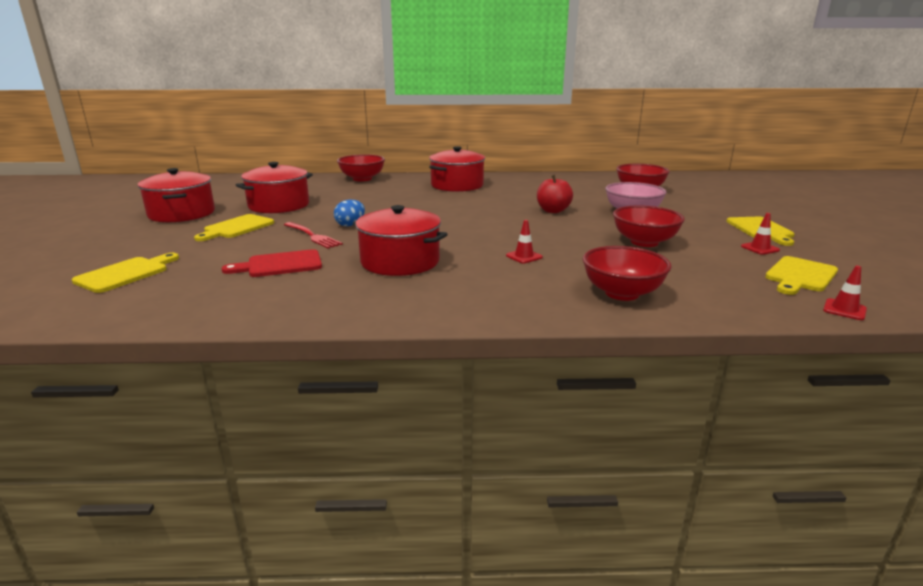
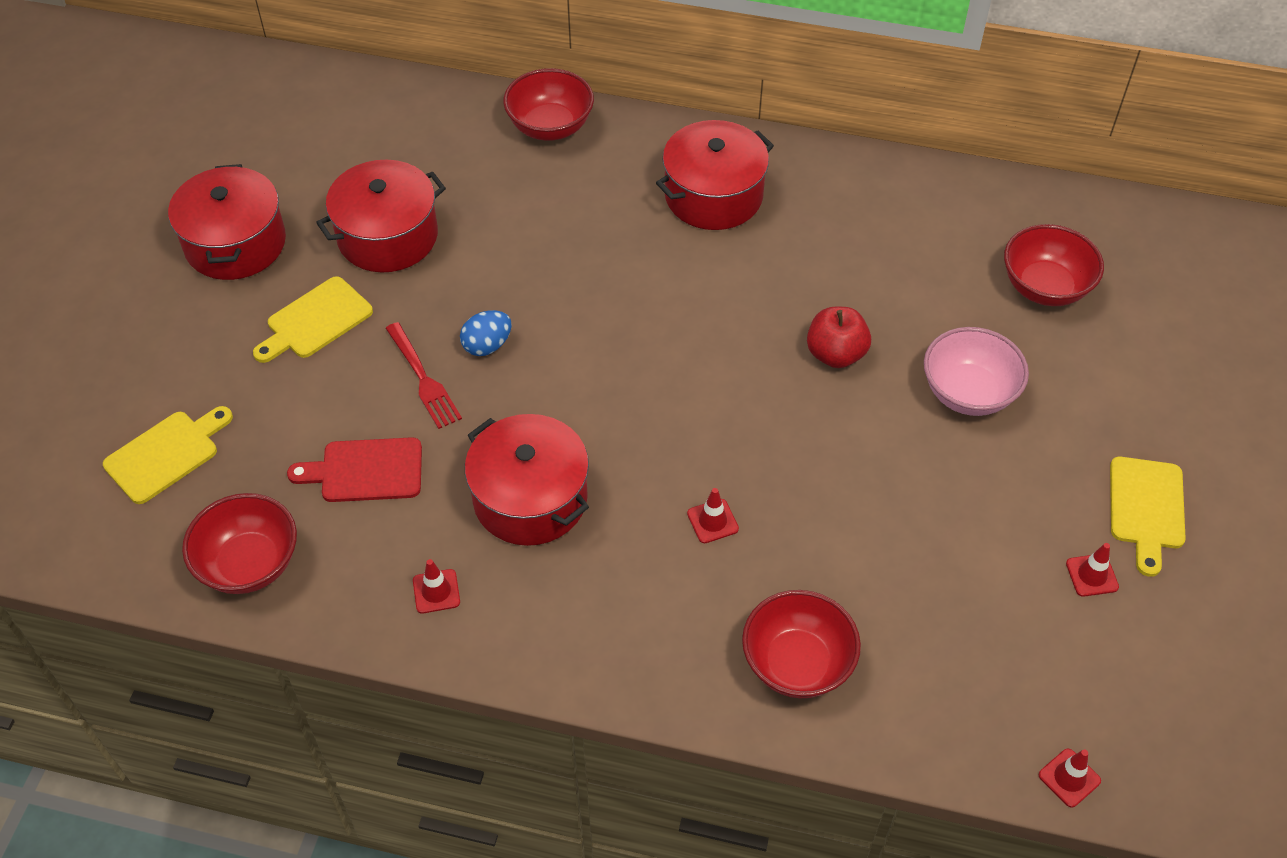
camera: 15 degrees right, 30 degrees up
red bowl [613,205,685,247] -> red bowl moved to [182,493,297,594]
yellow cutting board [765,256,838,295] -> none
none -> red traffic cone [413,559,460,613]

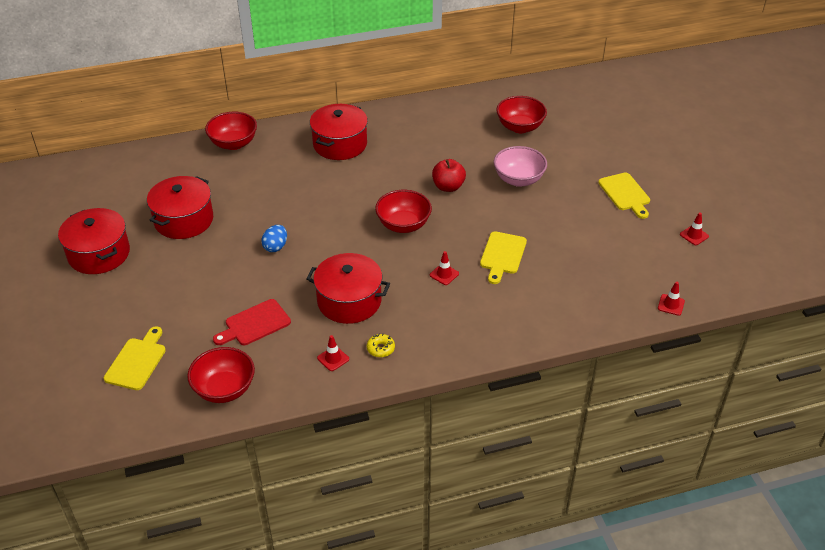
camera: 30 degrees left, 10 degrees down
yellow cutting board [253,276,373,363] -> yellow cutting board moved to [480,231,527,284]
red fork [385,322,462,429] -> none
red bowl [742,590,861,698] -> red bowl moved to [375,190,432,233]
red traffic cone [1066,543,1119,597] -> red traffic cone moved to [680,212,709,245]
none -> yellow donut [367,333,395,357]

